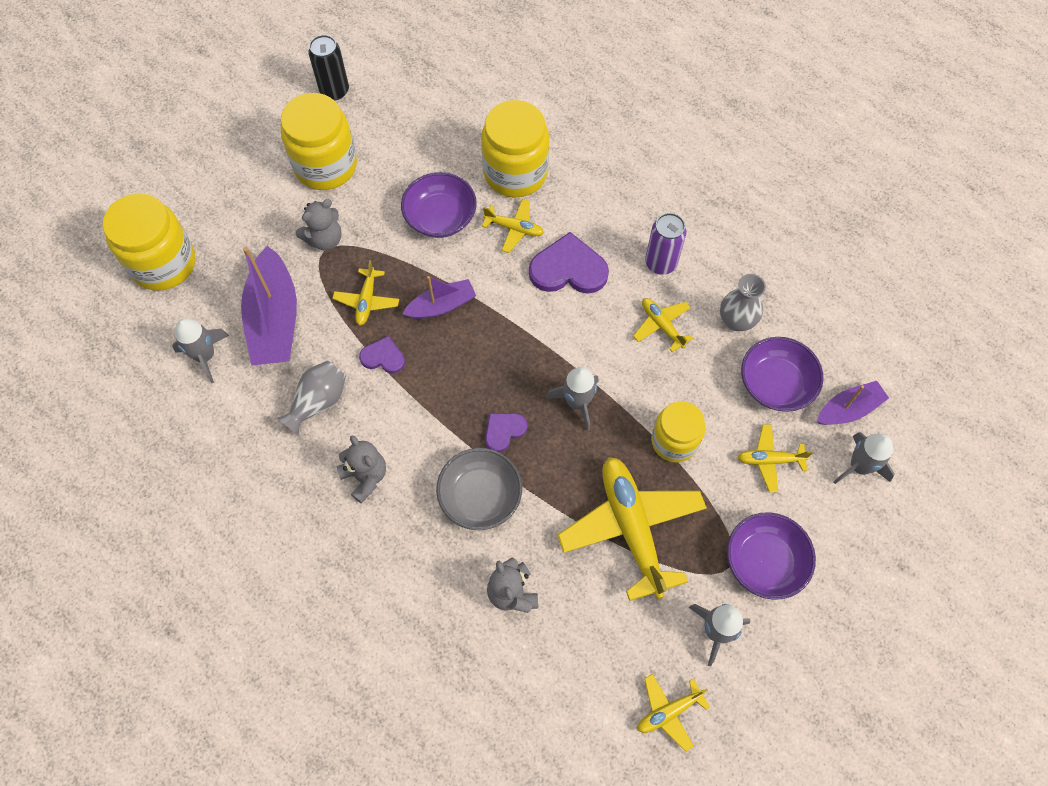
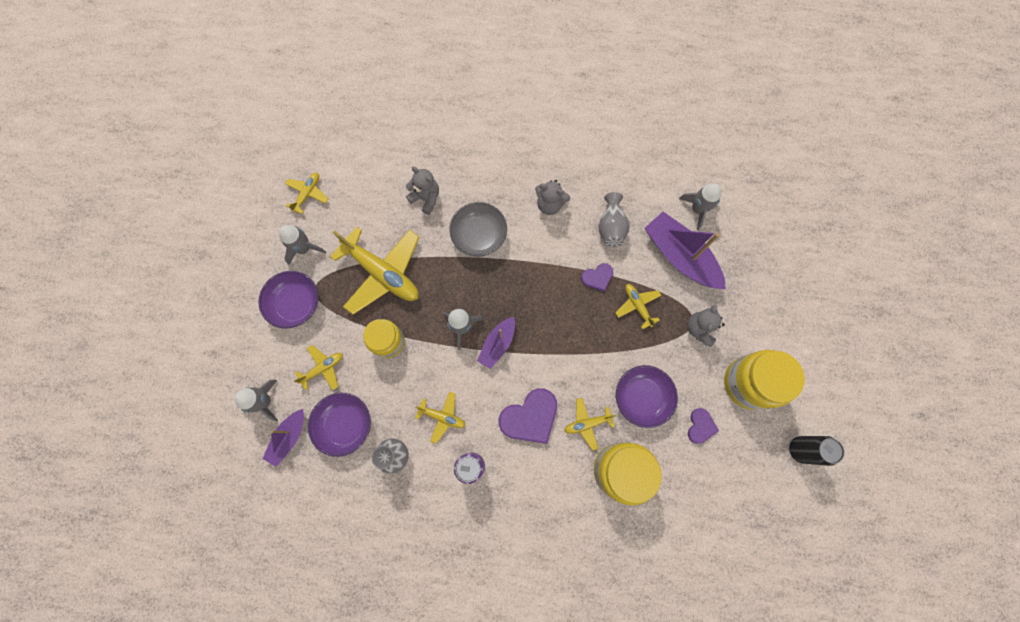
camera: 145 degrees right, 10 degrees up
yellow jar [103,193,196,291] -> none
purple boat [403,276,476,319] -> purple boat moved to [477,317,515,369]
purple heart [485,413,527,452] -> purple heart moved to [688,408,719,444]

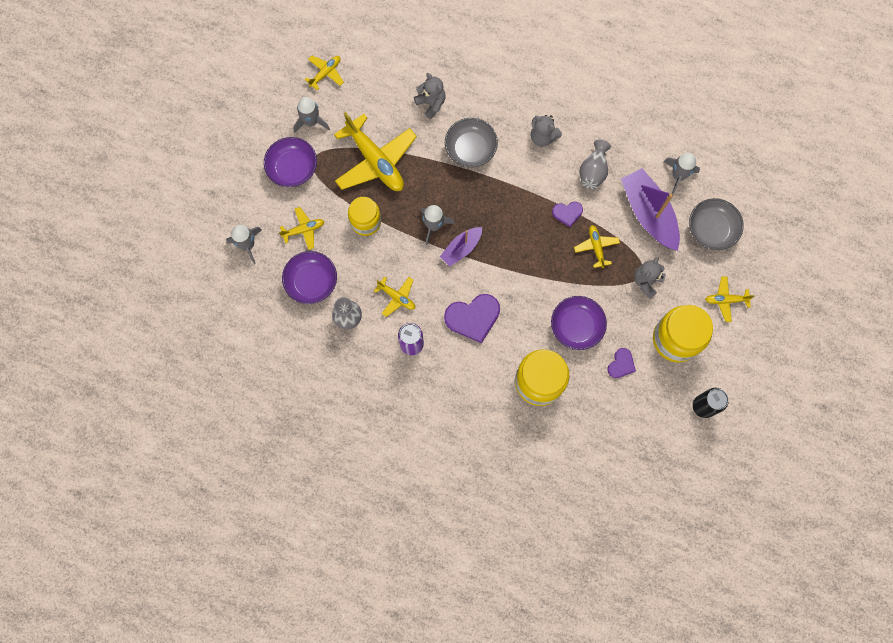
camera: 15 degrees right, 0 degrees up
purple boat [263,409,304,467] -> none
yellow plane [564,398,616,451] -> yellow plane moved to [705,277,755,322]
none -> grey bowl [689,198,744,250]

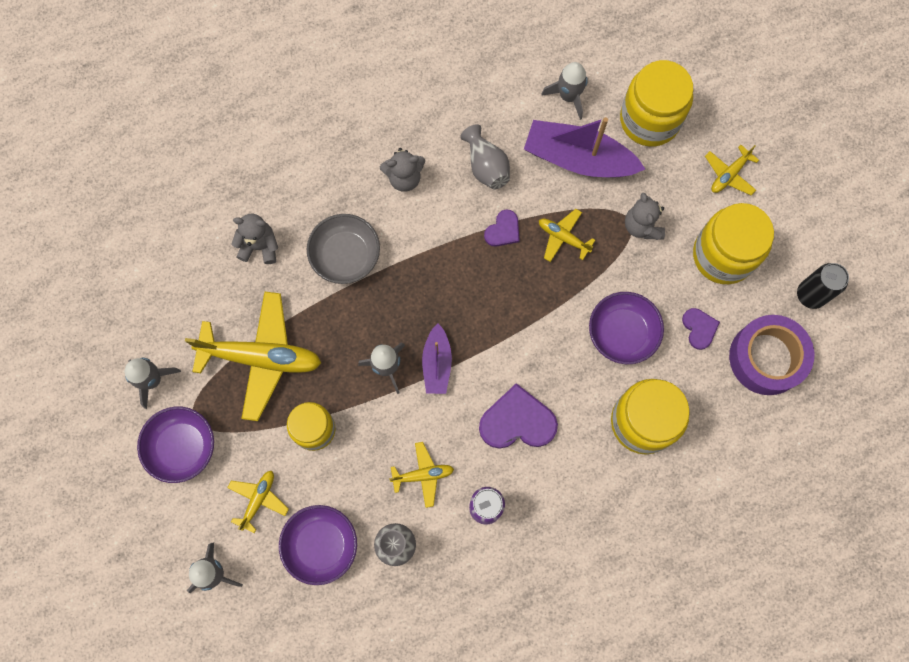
camera: 45 degrees left, 0 degrees up
yellow plane [304,56,344,90] -> none
purple heart [444,294,500,343] -> purple heart turned 120 degrees counterclockwise [479,383,558,449]
grey bowl [689,198,744,250] -> yellow jar [620,60,693,147]
none -> purple tape [729,315,814,395]

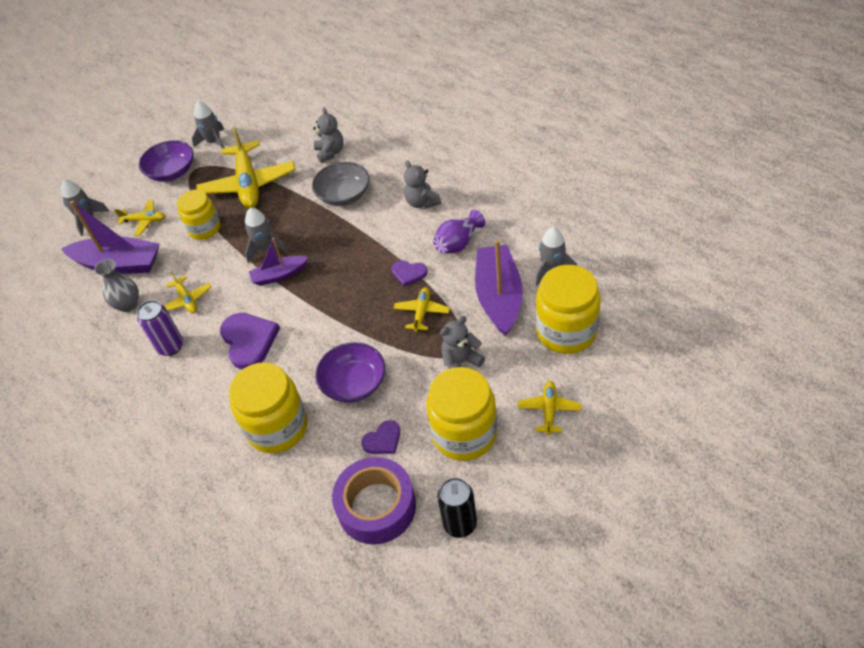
camera: 75 degrees right, 25 degrees down
purple bowl [279,505,357,585] -> purple boat [61,200,160,274]
grey vase [460,124,510,189] -> purple vase [433,210,485,254]
yellow plane [705,145,759,195] -> yellow plane turned 75 degrees clockwise [518,381,581,435]

